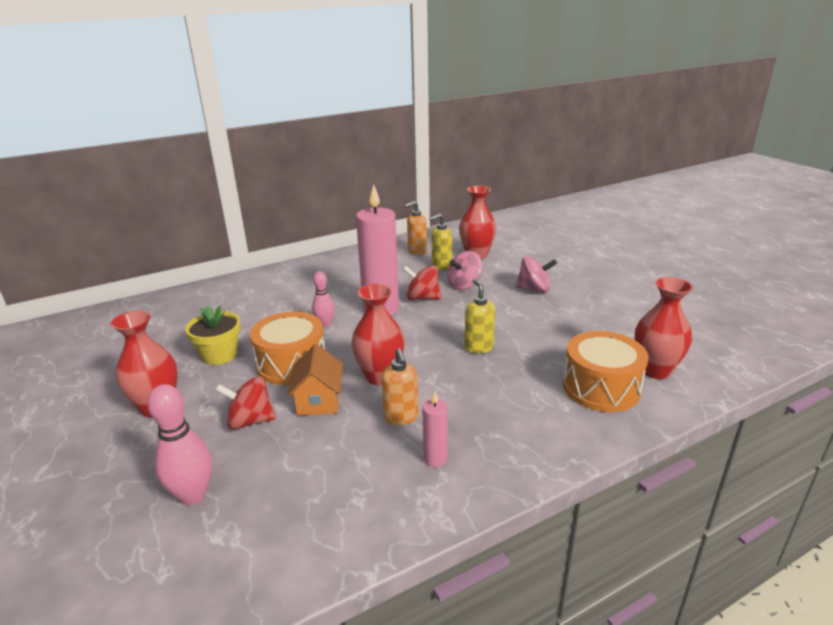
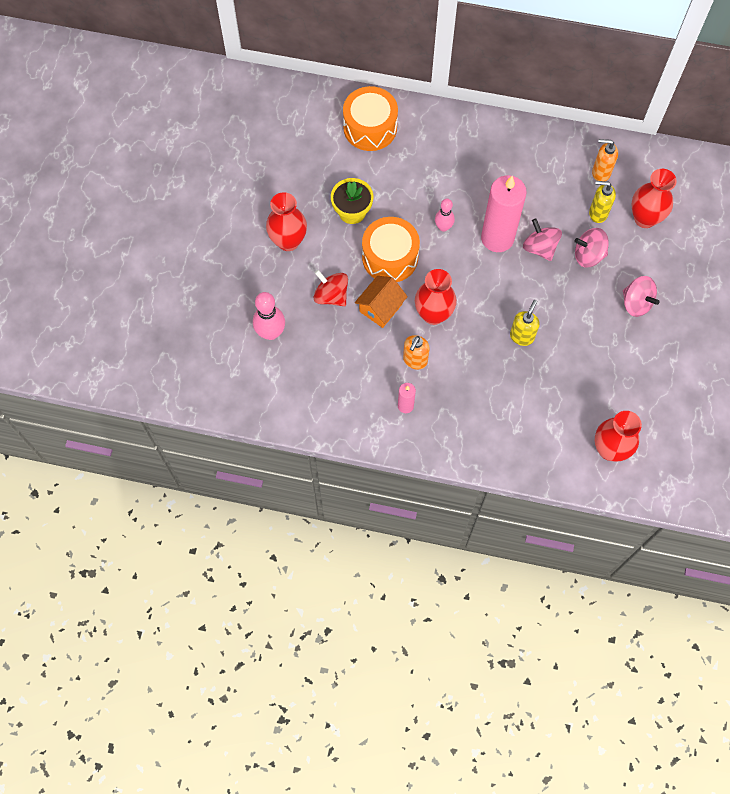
camera: 40 degrees right, 40 degrees up
red spinning top [403,266,441,300] -> pink spinning top [523,218,562,261]
orange drum [563,331,648,412] -> orange drum moved to [343,86,398,151]

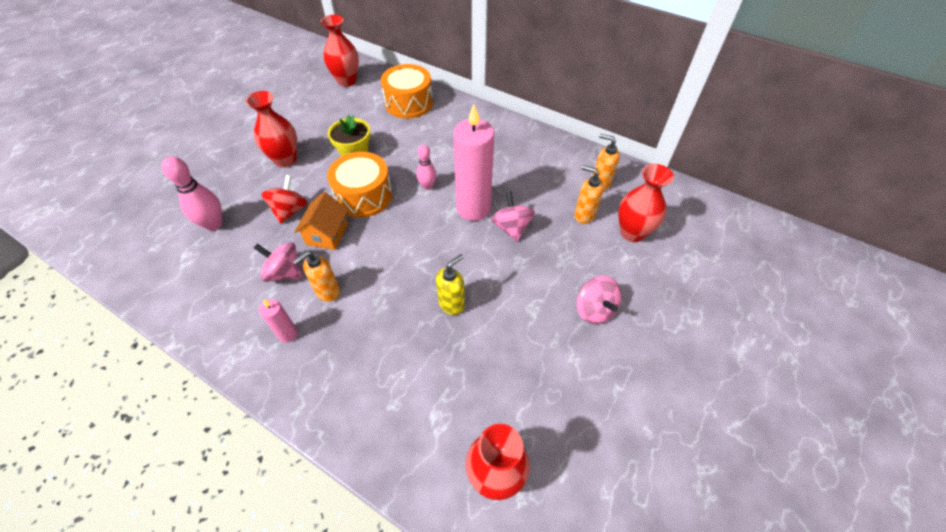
camera: 20 degrees right, 15 degrees down
red spinning top [314,270,348,306] -> red spinning top turned 45 degrees clockwise [262,175,307,224]
orange house [355,276,408,328] -> orange house turned 45 degrees counterclockwise [294,192,348,250]
red vase [415,269,457,325] -> red vase moved to [321,15,359,87]
pink spinning top [574,228,609,267] -> pink spinning top moved to [254,242,302,282]
yellow soap dispenser [589,181,616,223] -> orange soap dispenser [574,165,604,224]

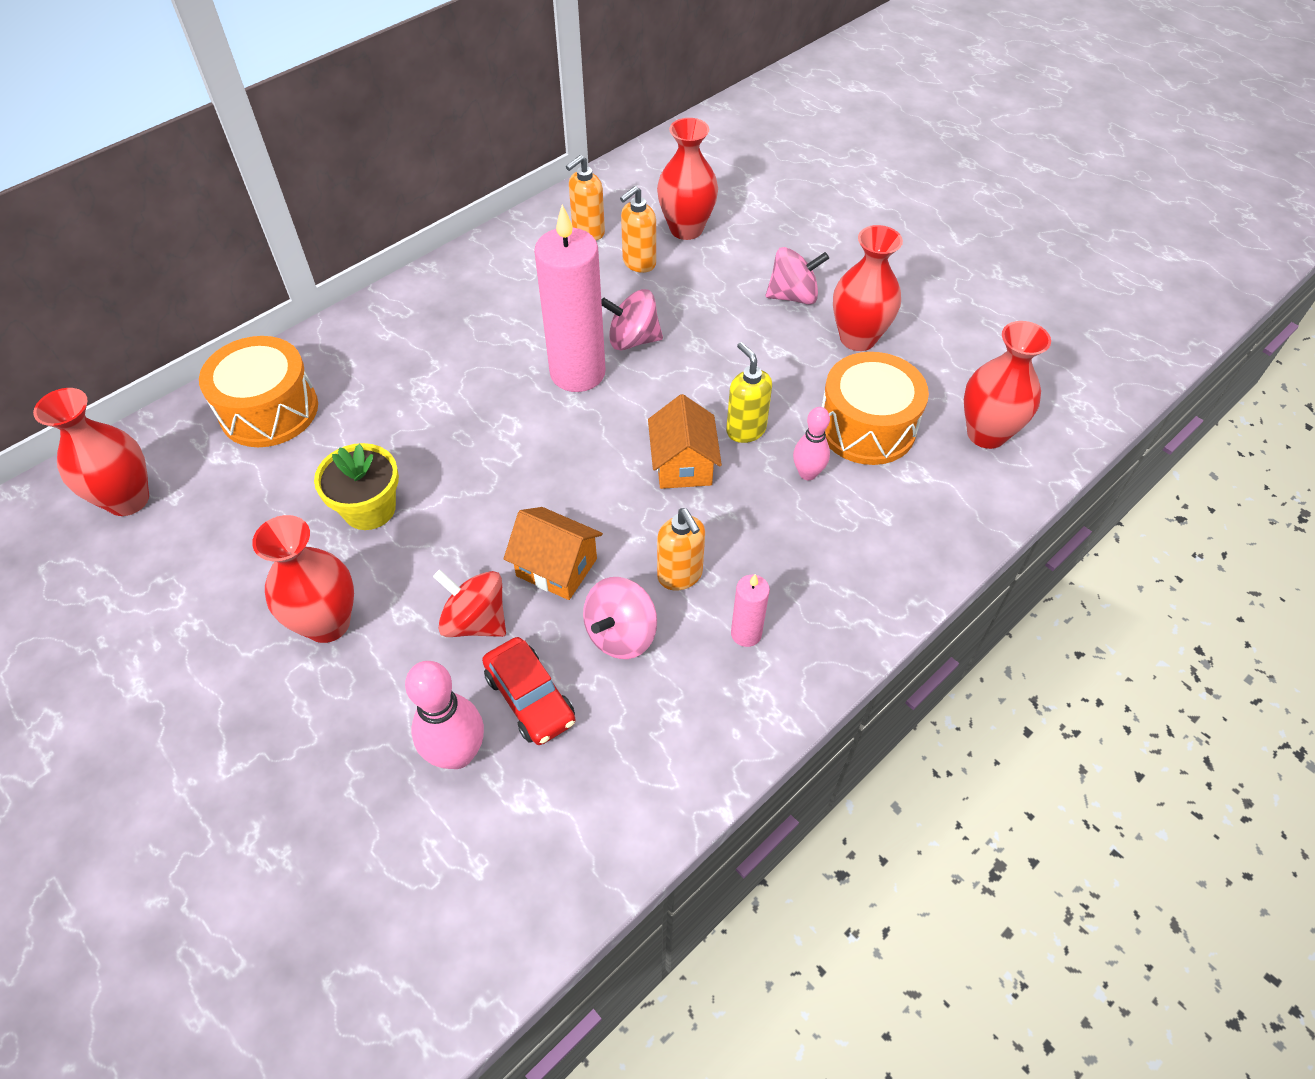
camera: 75 degrees left, 0 degrees up
orange drum [327,152,392,218] -> orange drum moved to [822,352,929,465]
pink bowling pin [416,145,437,190] -> pink bowling pin moved to [793,407,830,480]
none -> red car [482,637,575,745]
none -> orange house [648,394,722,489]
none -> red vase [833,225,903,351]

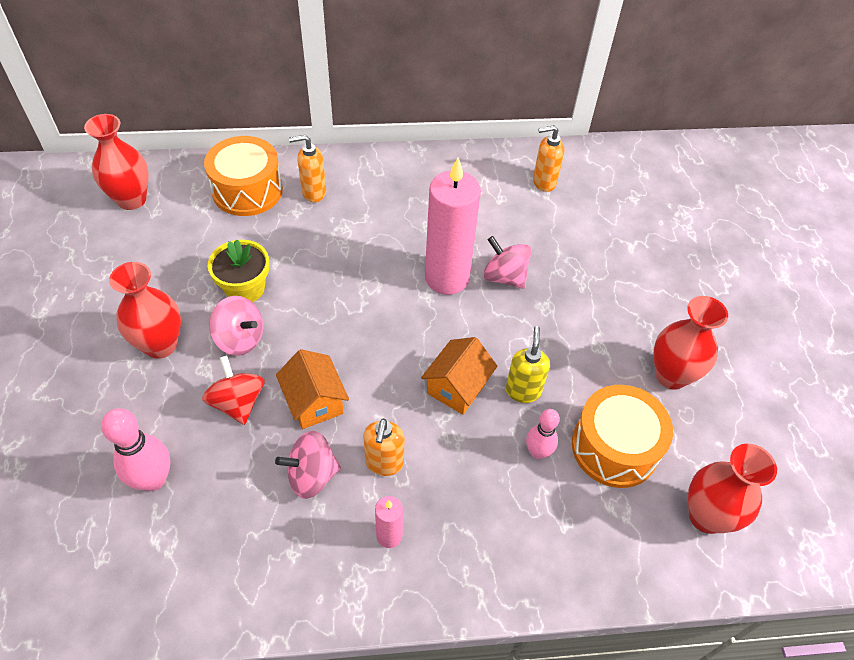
camera: 35 degrees right, 0 degrees up
red car [482,637,575,745] -> none
orange soap dispenser [620,186,656,273] -> orange soap dispenser moved to [289,135,326,202]
red vase [657,118,718,240] -> none
pink spinning top [766,247,829,305] -> pink spinning top moved to [209,296,263,356]

